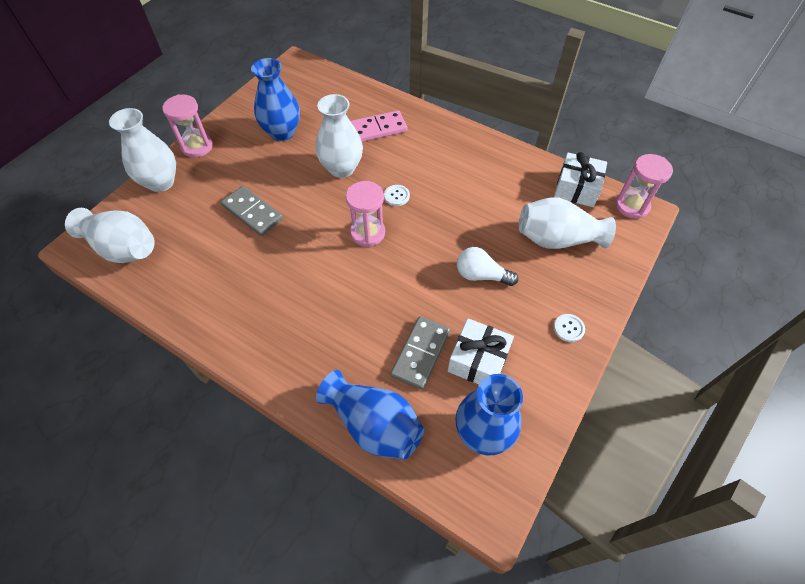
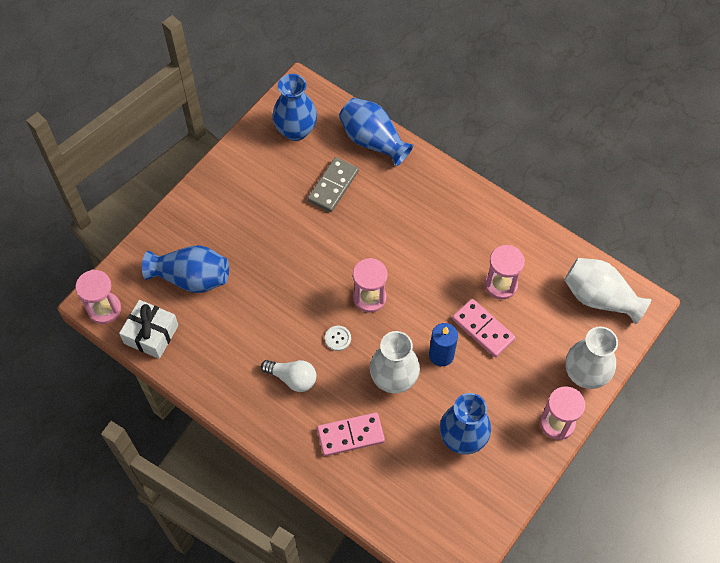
camera: 175 degrees left, 5 degrees up
grey domino [221,186,283,236] -> pink domino [452,299,516,357]
white gift [448,318,514,384] -> none
white light bulb [457,247,518,286] -> white light bulb moved to [261,360,316,392]
white vase [519,197,616,249] -> blue vase [142,245,229,293]
white button [554,314,585,342] -> none
none -> blue candle [429,323,458,366]
none -> pink hourglass [485,245,525,299]

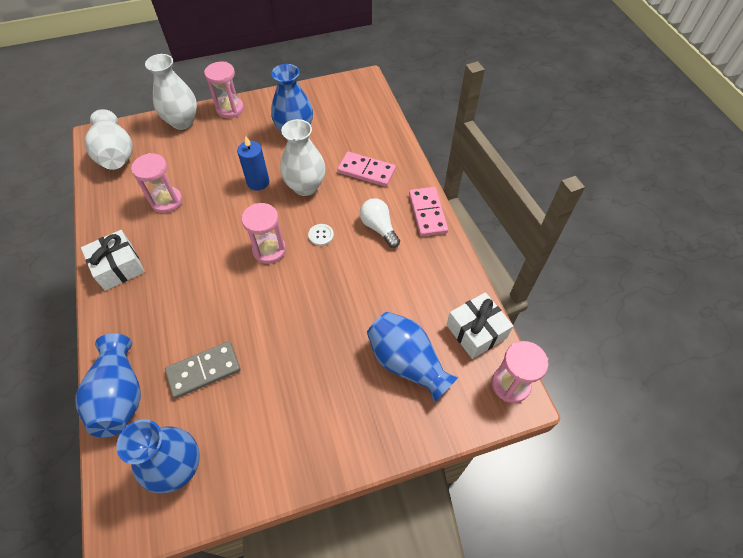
camera: 145 degrees left, 5 degrees down
pink domino [452,299,516,357] -> pink domino moved to [409,187,448,237]
none -> white gift [81,230,145,291]

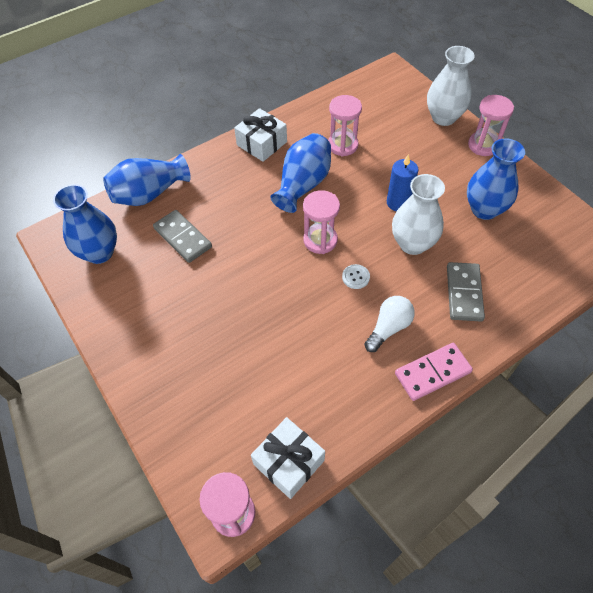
camera: 75 degrees right, 0 degrees up
white vase [85,109,133,170] -> none
pink domino [337,152,396,187] -> grey domino [447,262,485,321]
blue vase [367,312,459,403] -> blue vase moved to [270,133,331,213]

